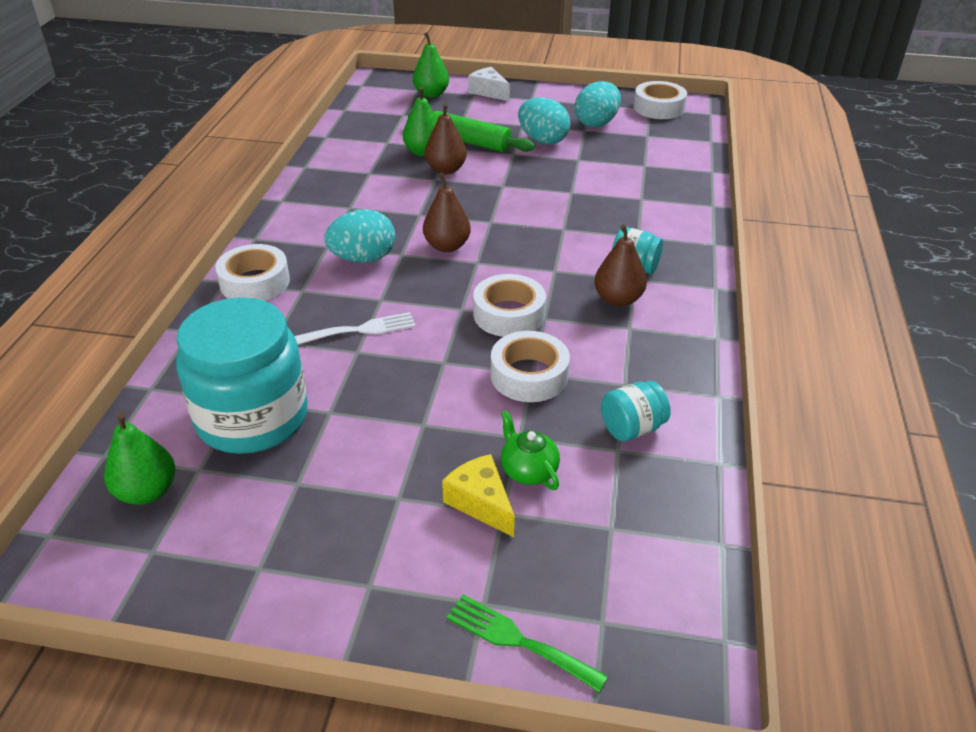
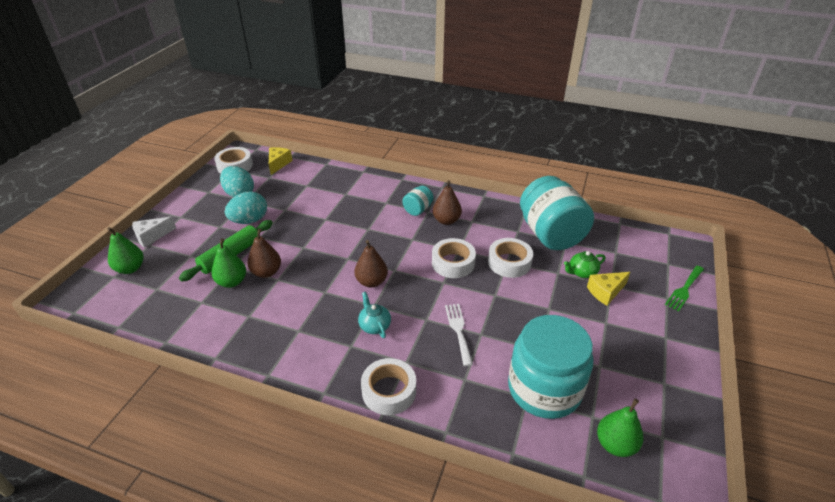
camera: 80 degrees left, 0 degrees up
turquoise egg [324,209,395,263] -> turquoise teapot [358,292,391,338]
turquoise jar [601,381,671,442] -> turquoise jar [520,176,594,250], size x2.22
none -> yellow cheese [269,147,292,175]

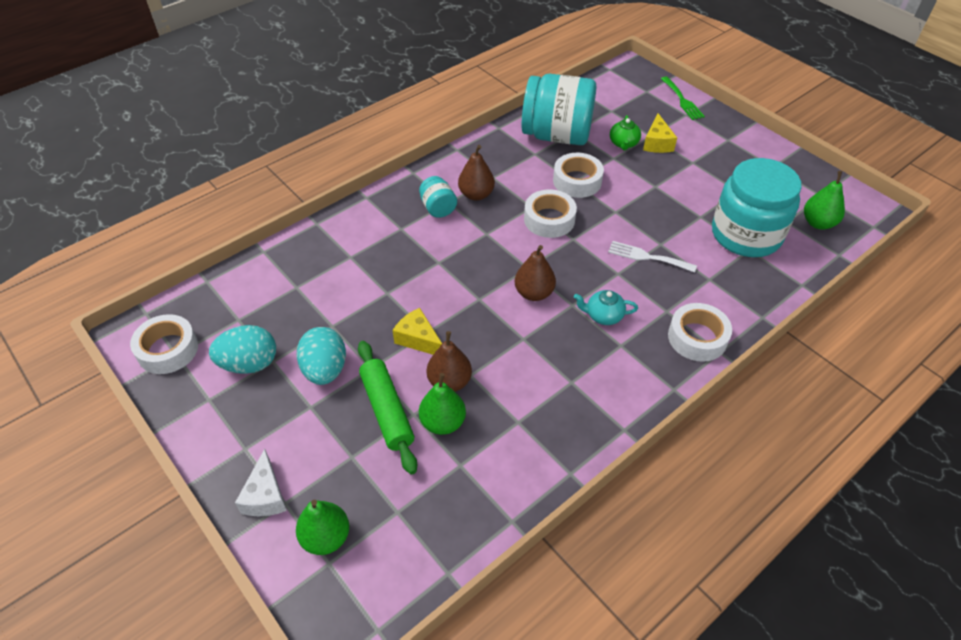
camera: 60 degrees left, 10 degrees up
yellow cheese [269,147,292,175] -> yellow cheese moved to [393,308,442,355]

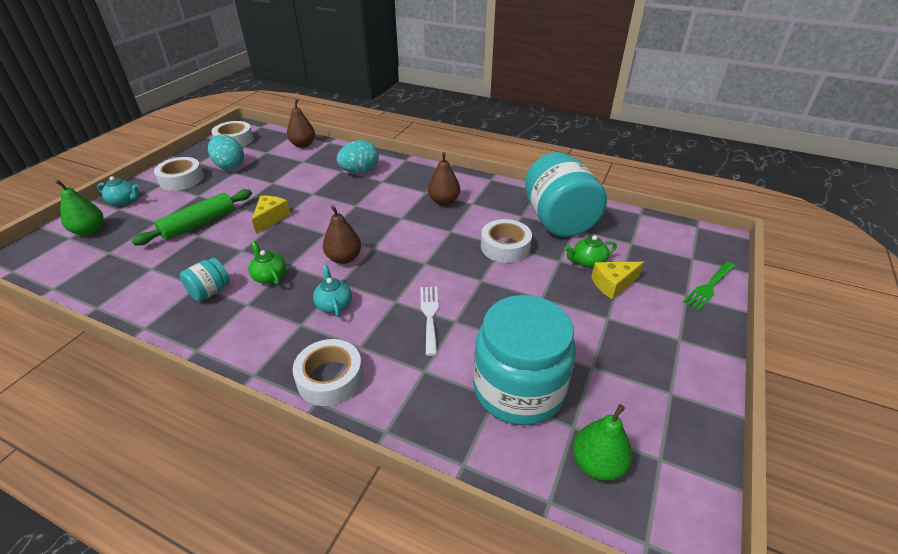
camera: 65 degrees right, 10 degrees down
white cheese [235,449,287,516] -> turquoise teapot [97,176,139,206]
turquoise egg [297,327,346,385] -> turquoise egg moved to [337,140,379,174]
turquoise jar [419,176,457,218] -> turquoise jar moved to [180,258,230,302]
green pear [419,373,466,435] -> none
brown pear [427,331,472,392] -> brown pear moved to [287,99,315,148]
white tape [524,189,577,238] -> white tape moved to [154,157,204,191]
none -> green teapot [249,241,286,285]

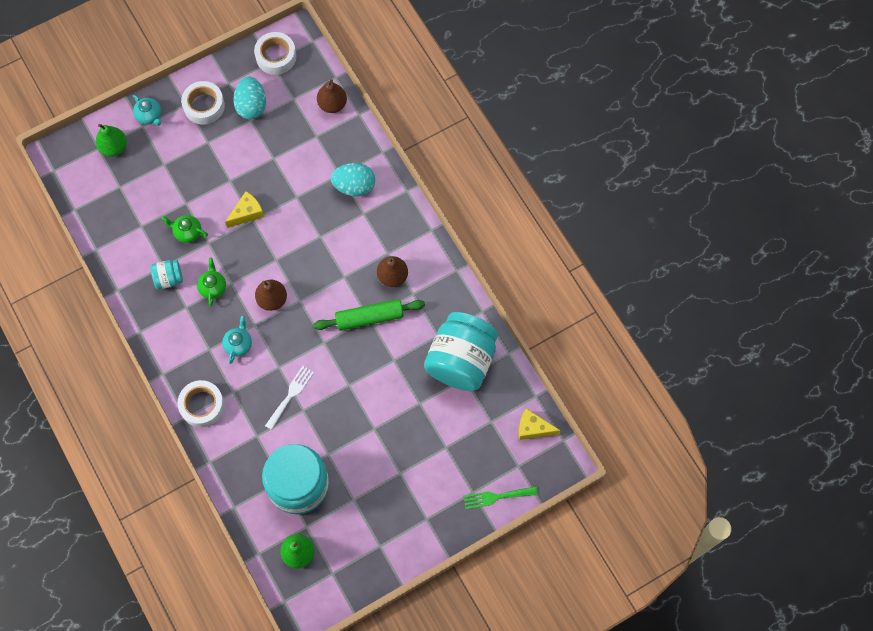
camera: 35 degrees right, 30 degrees up
green rolling pin [132,189,252,245] -> green rolling pin moved to [313,299,425,331]
white tape [481,219,532,263] -> none
green teapot [565,235,617,268] -> green teapot moved to [161,215,208,243]
yellow cheese [591,262,644,299] -> yellow cheese moved to [519,408,561,440]

